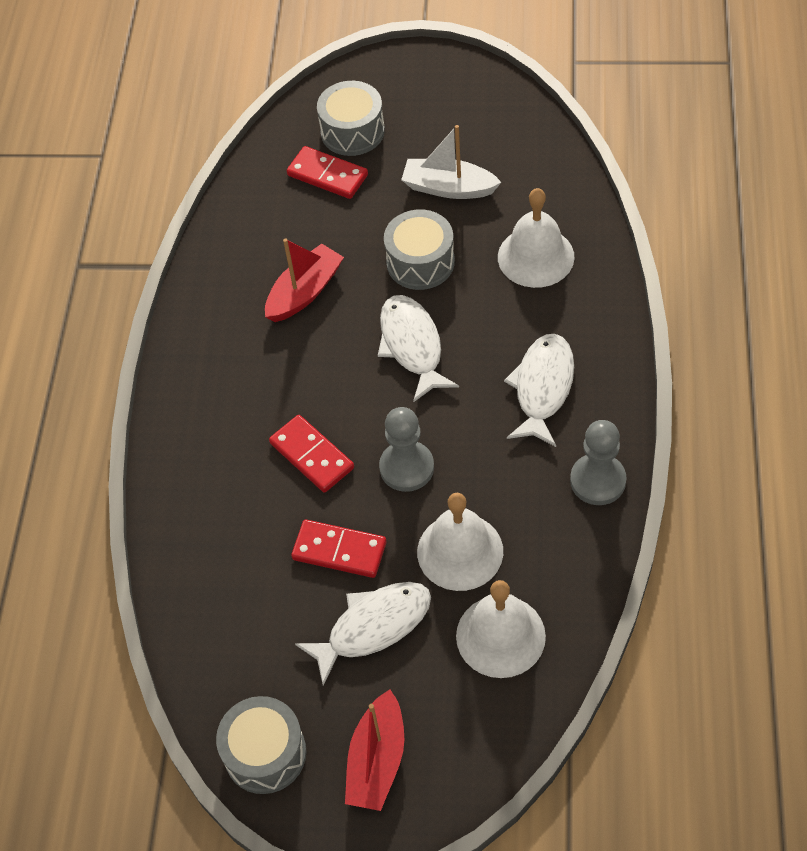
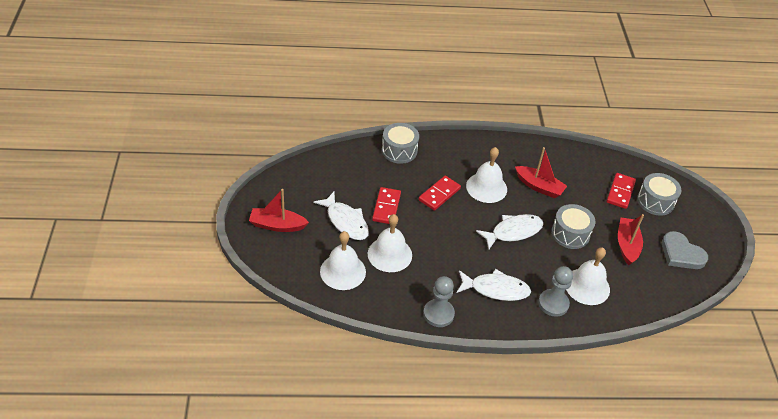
camera: 75 degrees right, 10 degrees down
grey drum [216,696,307,794] -> grey drum moved to [382,123,419,164]
grey pawn [379,407,434,492] -> grey pawn moved to [538,266,573,317]
white boat [401,125,502,199] -> red boat [618,214,644,265]
none -> white bell [466,147,507,203]
none -> grey heart [662,231,708,269]

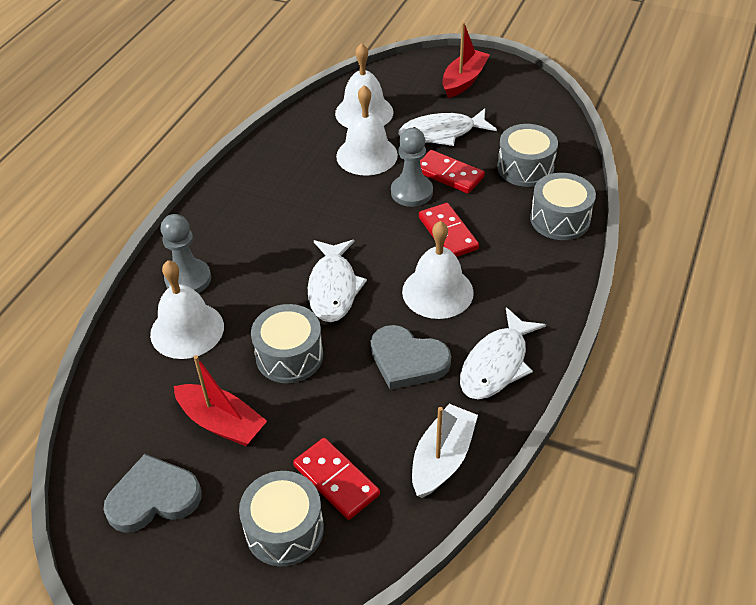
camera: 120 degrees right, 0 degrees up
grey pawn [423,276,455,327] -> grey pawn moved to [391,128,433,207]
white fish [457,269,531,301] -> white fish moved to [460,307,546,399]
red boat [515,147,567,198] -> grey heart [371,325,451,390]
none -> white boat [412,404,478,498]
none -> grey drum [498,124,558,187]

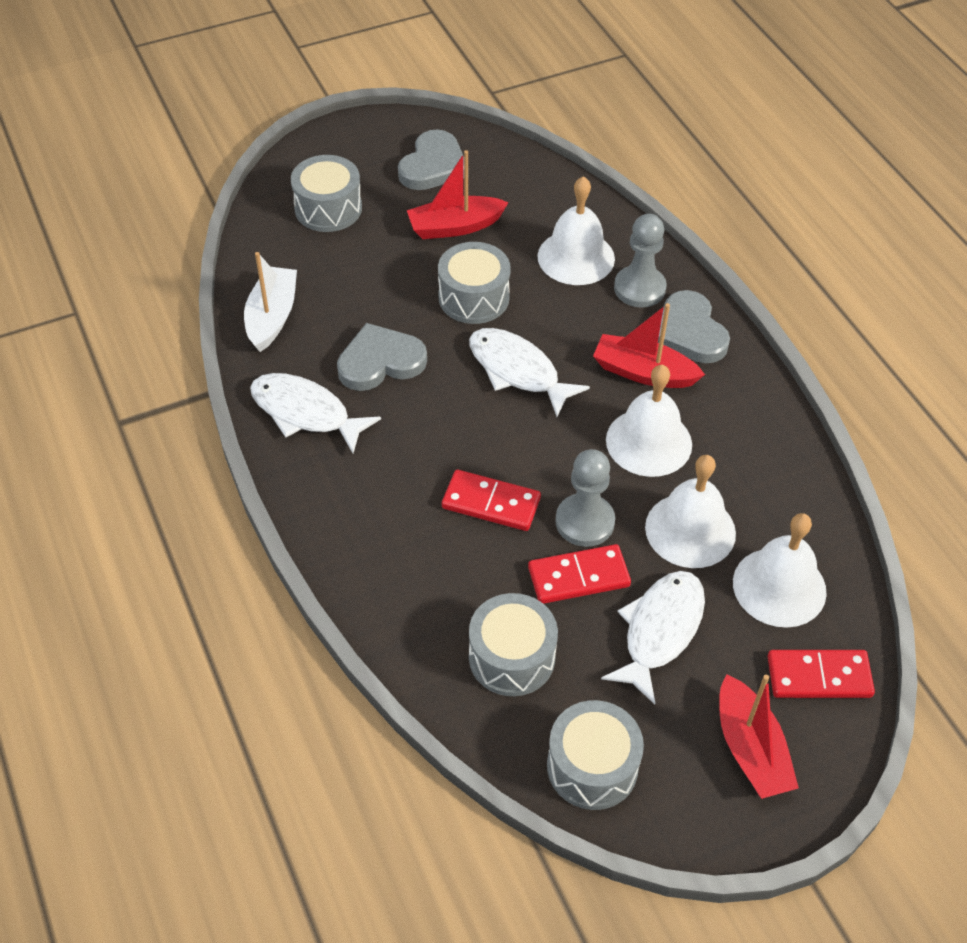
camera: 130 degrees right, 5 degrees up
red domino [293,438,380,520] -> red domino moved to [768,650,875,698]
white bell [402,221,474,319] -> white bell moved to [606,364,692,477]
white boat [412,404,478,498] -> white boat turned 150 degrees counterclockwise [244,252,297,352]
white fish [460,307,546,399] -> white fish turned 45 degrees counterclockwise [250,373,381,453]
grey drum [530,173,596,240] -> grey drum moved to [547,700,644,810]
none -> red boat [593,303,705,388]
none -> grey heart [658,290,730,363]

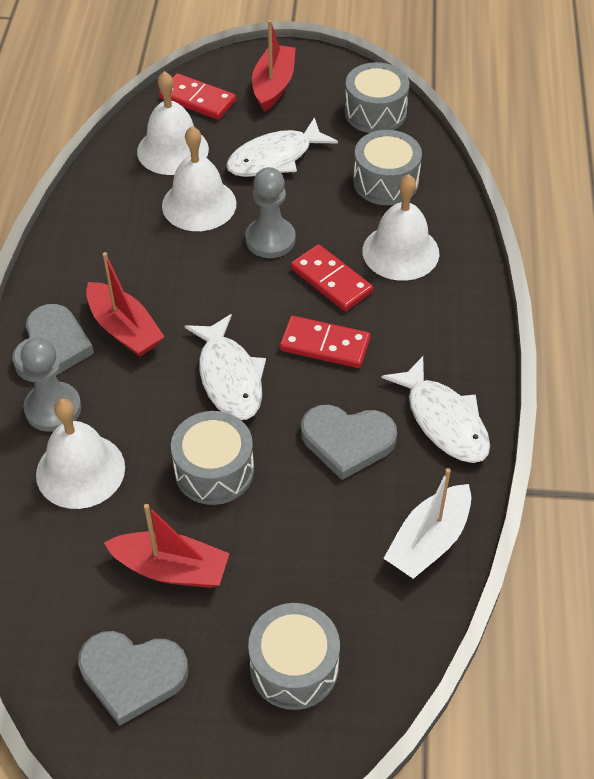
camera: 150 degrees left, 0 degrees up
grey heart [398,129,469,190] -> grey heart turned 135 degrees counterclockwise [78,631,188,726]
red domino [528,544,631,604] -> red domino moved to [280,316,370,368]
white bell [606,364,692,477] -> white bell moved to [362,174,439,281]

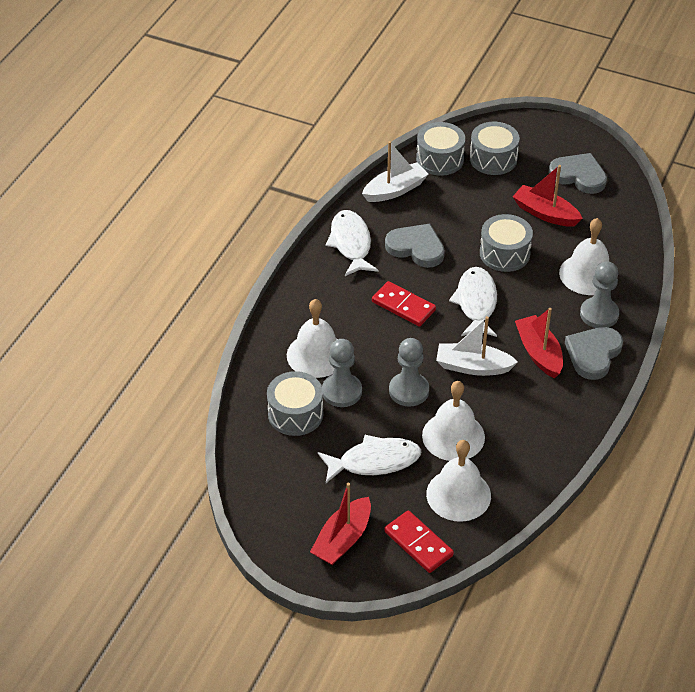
camera: 160 degrees left, 5 degrees down
red domino [291,244,373,311] -> none
grey drum [344,62,410,133] -> grey drum moved to [416,122,465,176]
none -> grey pawn [322,339,362,407]
none -> white boat [436,316,518,376]

